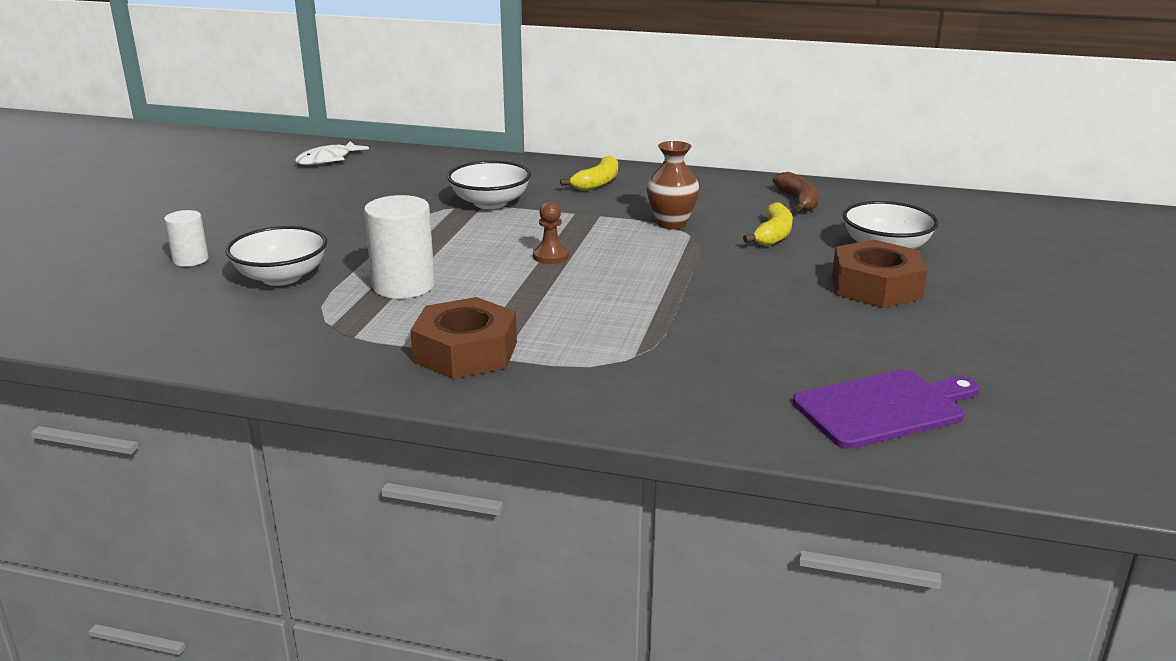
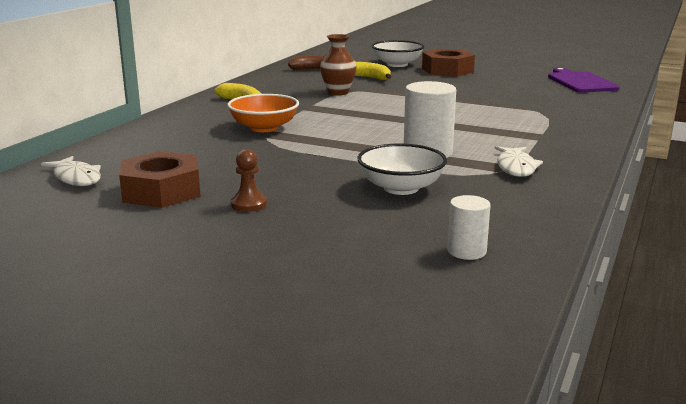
camera: 80 degrees left, 5 degrees down
white cylinder [164,210,209,267] -> white cylinder moved to [448,195,491,260]
brown nut [410,297,517,379] -> brown nut moved to [119,151,200,208]
white bowl [447,161,531,209] -> orange bowl [227,94,299,132]
brown pawn [533,201,569,264] -> brown pawn moved to [231,149,267,212]
none -> white fish [495,146,543,177]

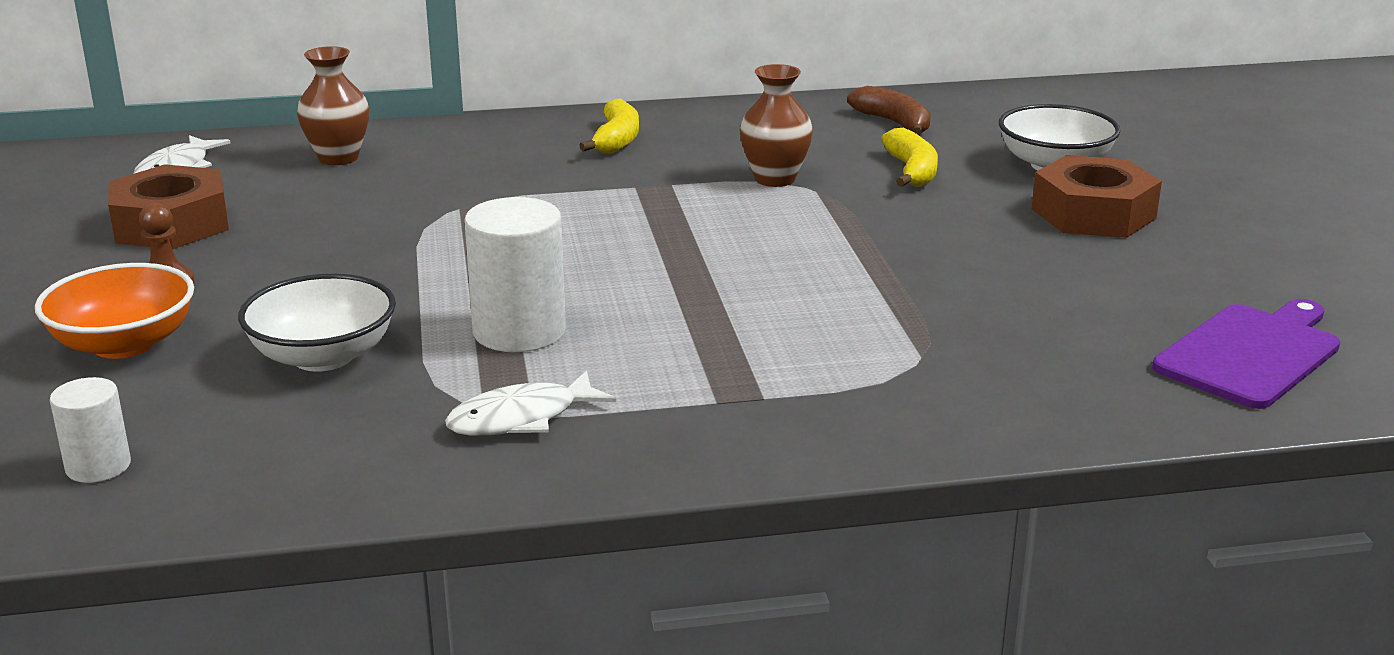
camera: 55 degrees right, 5 degrees up
orange bowl [227,94,299,132] -> orange bowl moved to [35,263,194,359]
none -> brown vase [297,46,369,165]

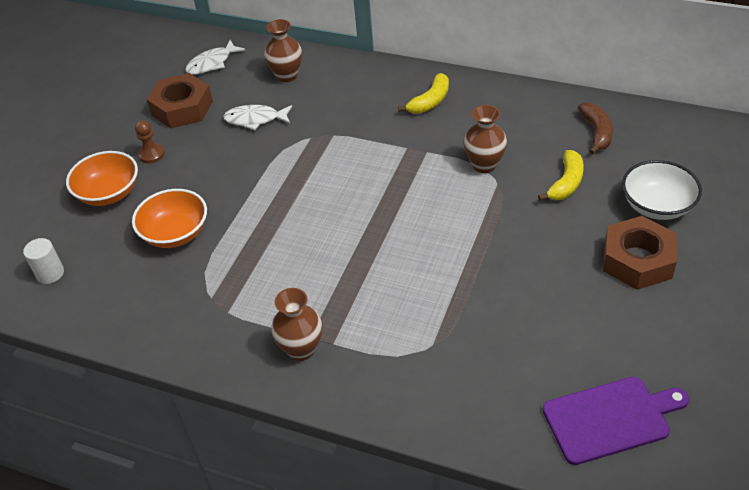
camera: 35 degrees right, 20 degrees up
white bowl [238,274,396,372] -> orange bowl [132,189,207,248]
white fish [445,371,616,436] -> white fish moved to [223,105,292,130]
white cylinder [465,197,566,352] -> none
none -> brown vase [271,288,323,361]

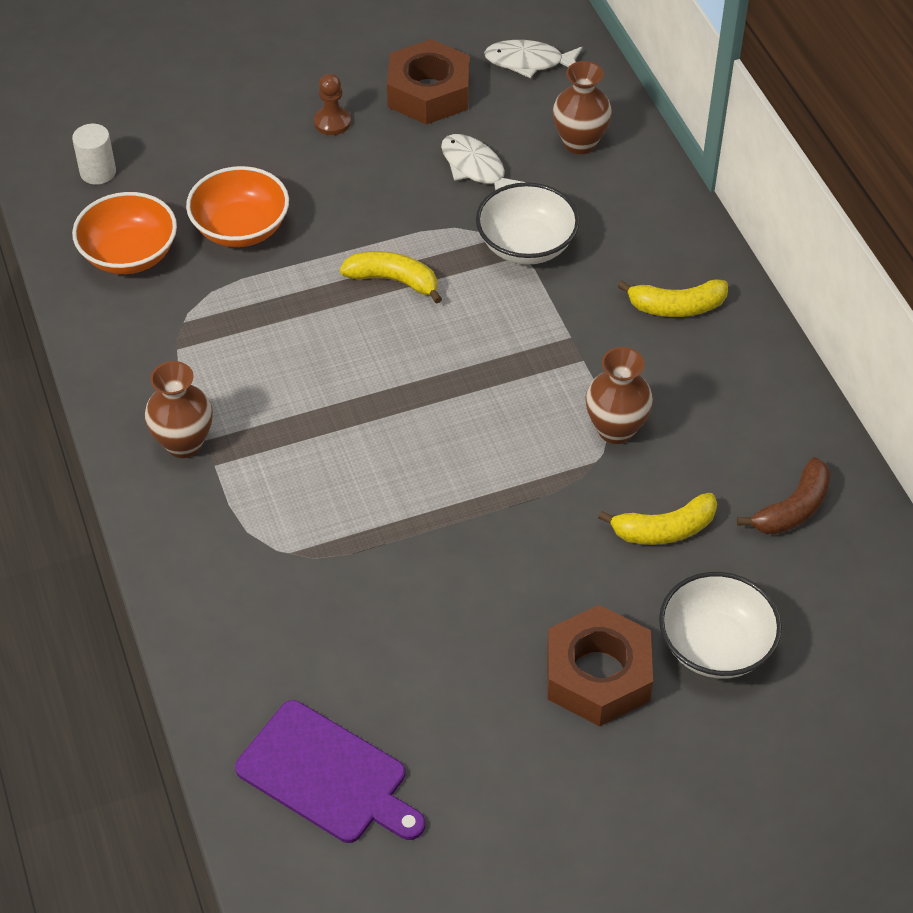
camera: 45 degrees right, 5 degrees up
orange bowl [66,151,138,206] -> orange bowl moved to [72,192,177,274]
none -> yellow banana [340,251,442,304]
none -> white bowl [476,182,579,265]

